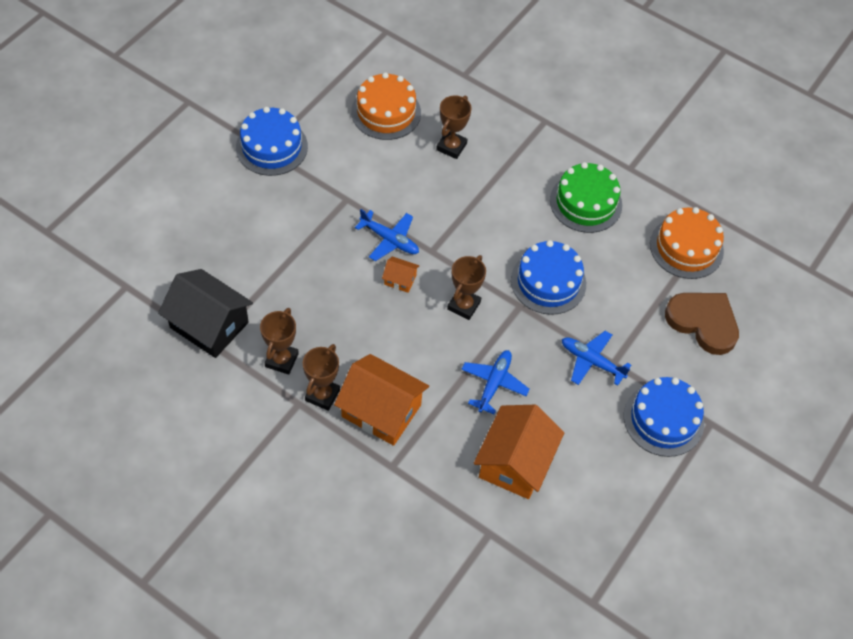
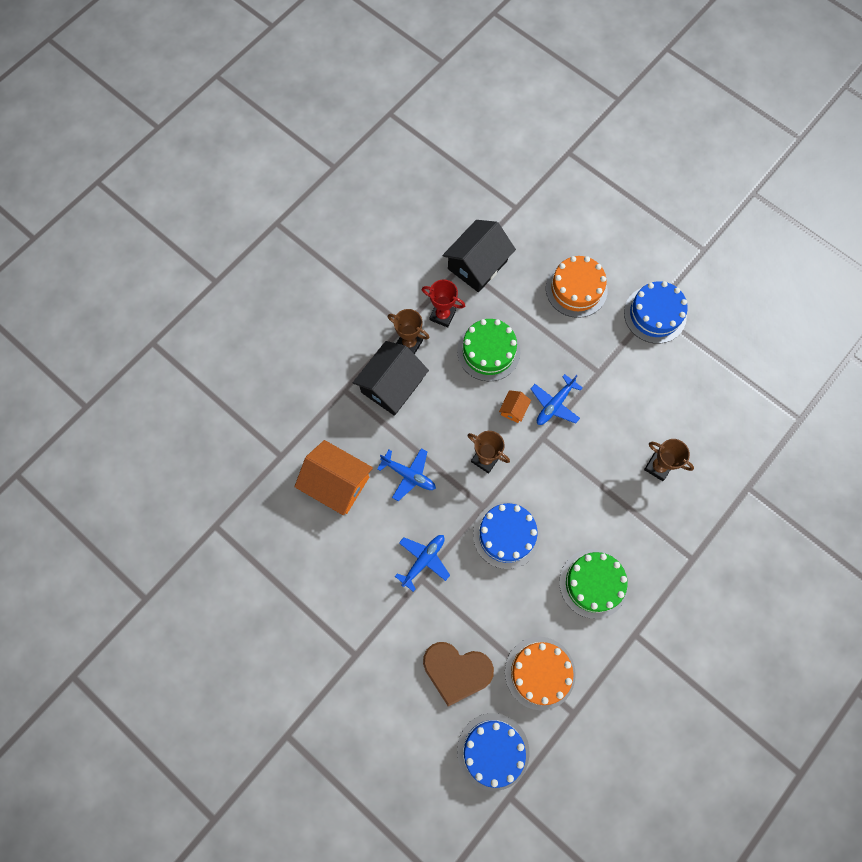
camera: 100 degrees right, 15 degrees up
brown trophy [260,308,299,375] -> red trophy [422,279,465,328]
orange house [334,354,429,446] -> black house [353,341,429,416]
orange cake [351,72,421,140] -> orange cake moved to [546,256,608,318]
blue cake [624,377,704,457] -> blue cake moved to [457,713,530,791]
brown heart [665,293,739,355] -> brown heart turned 60 degrees clockwise [423,642,494,707]
none -> green cake [457,319,520,381]

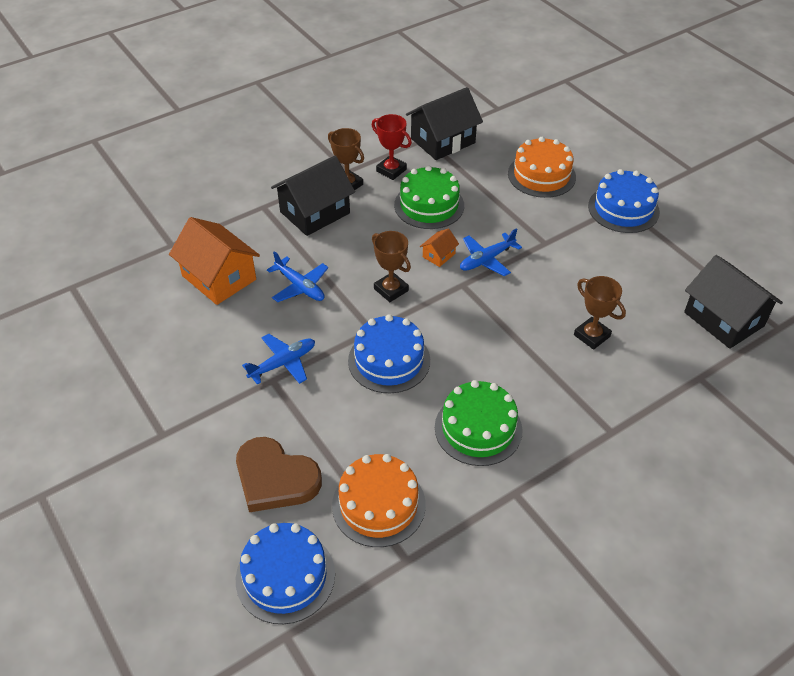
camera: 15 degrees right, 25 degrees down
none -> black house [684,255,783,349]

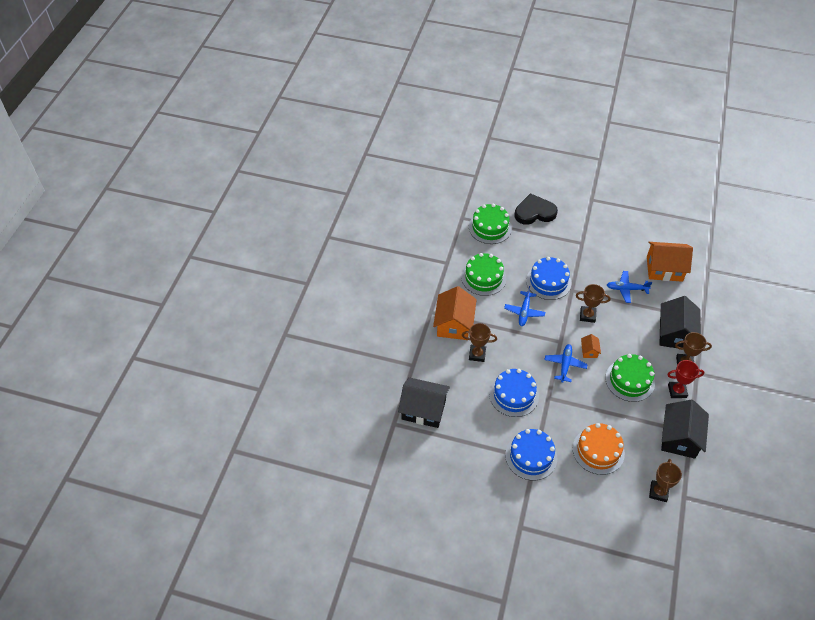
camera: 140 degrees right, 5 degrees up
brown heart [236,437,322,512] -> black heart [515,193,558,225]
blue cake [236,523,335,624] -> blue cake moved to [489,369,539,417]
blue plane [242,334,315,384] -> blue plane moved to [504,286,545,326]
orange cake [332,454,426,547] -> green cake [469,204,512,244]
none -> orange house [433,286,477,340]
none -> brown trophy [649,459,682,502]

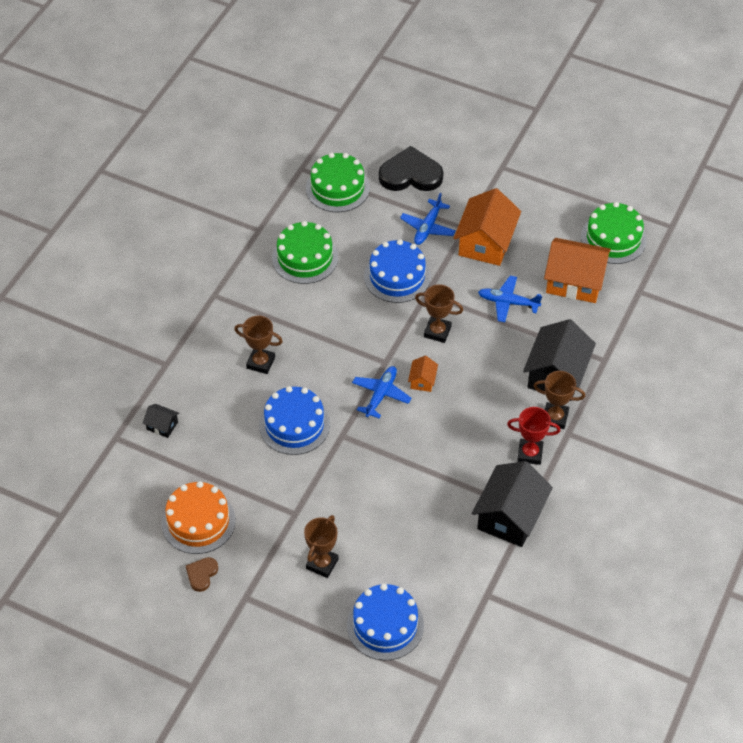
camera: 10 degrees right, 0 degrees up
black house [398,377,450,428] -> black house [143,404,179,438], size x0.45
orange house [433,286,477,340] -> orange house moved to [454,188,521,266]
blue plane [504,286,545,326] -> blue plane moved to [400,192,456,245]
blue cake [505,429,557,481] -> blue cake moved to [347,584,424,660]
orange cake [573,423,625,475] -> orange cake moved to [161,481,236,554]
green cake [605,354,655,402] -> green cake moved to [581,202,647,264]
brown trophy [649,459,682,502] -> brown trophy moved to [304,515,339,578]
none -> brown heart [186,557,218,592]

